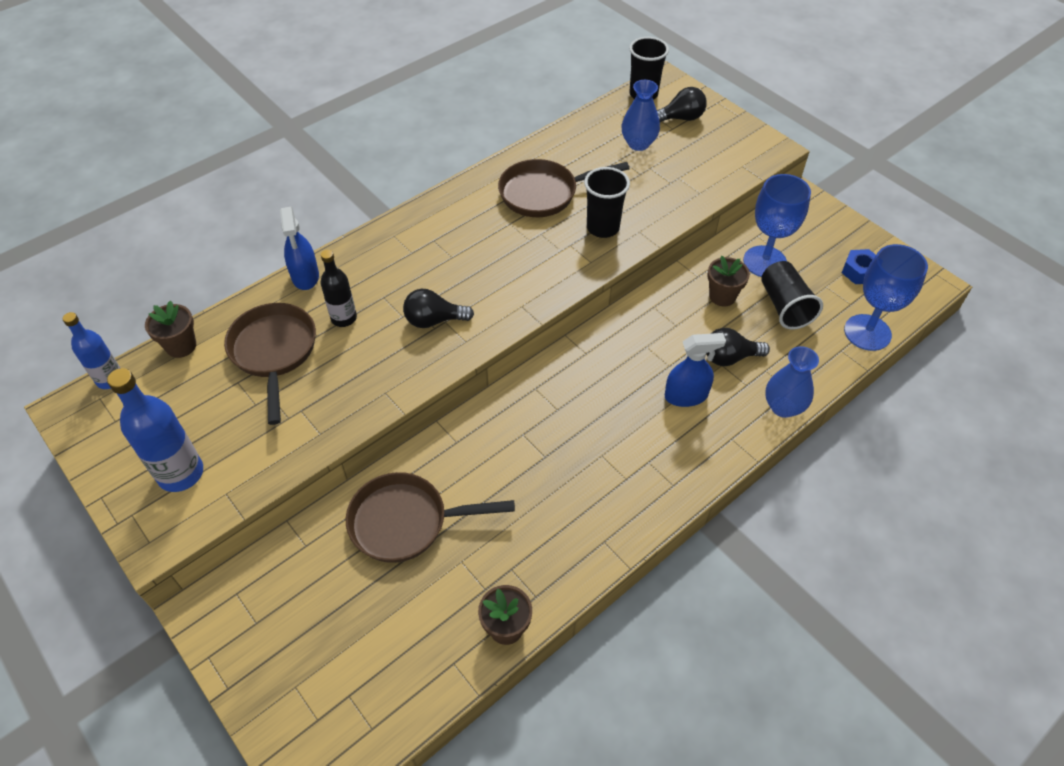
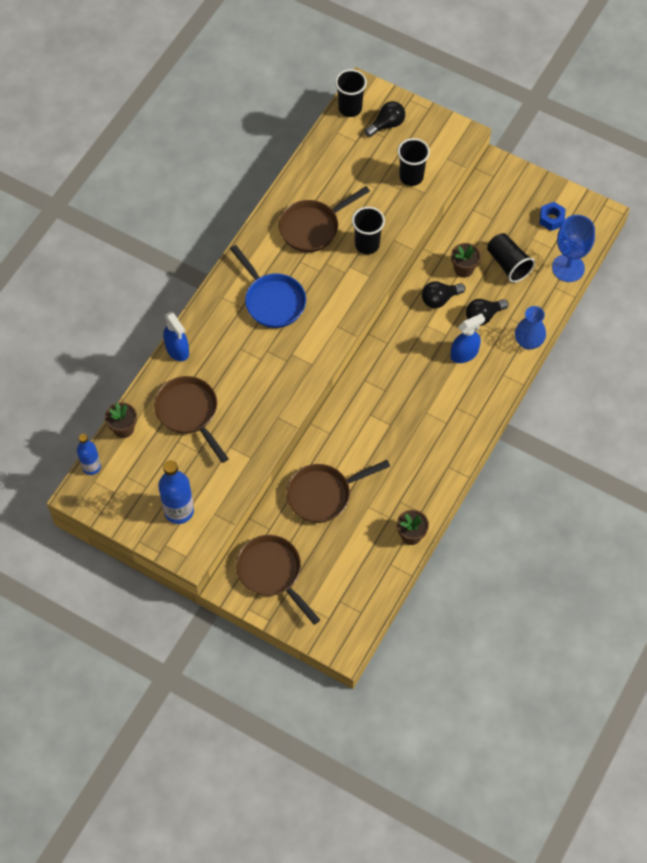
camera: 20 degrees left, 10 degrees up
black bottle [320,250,357,327] -> none
black light bulb [403,289,474,328] -> black light bulb moved to [422,281,465,308]
blue vase [622,80,660,151] -> none
blue goblet [743,174,811,277] -> none
none -> blue pan [230,245,306,328]
none -> brown pan [236,535,320,625]
none -> black cup [397,138,430,186]

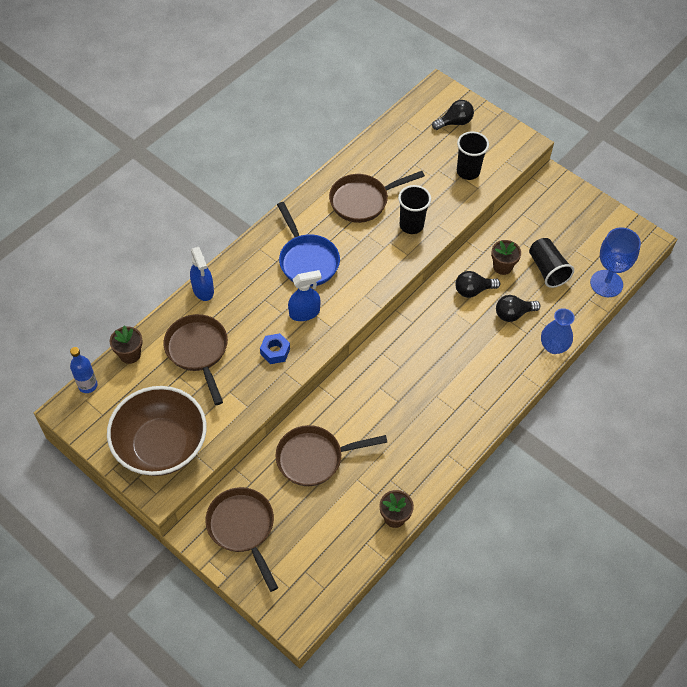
camera: 10 degrees right, 5 degrees down
blue bottle [158,460,194,524] -> brown bowl [107,386,207,476]
black cup [335,69,367,117] -> none
blue spray bottle [451,313,485,363] -> blue spray bottle moved to [288,270,322,321]
blue nut [540,202,566,231] -> blue nut moved to [260,333,290,364]

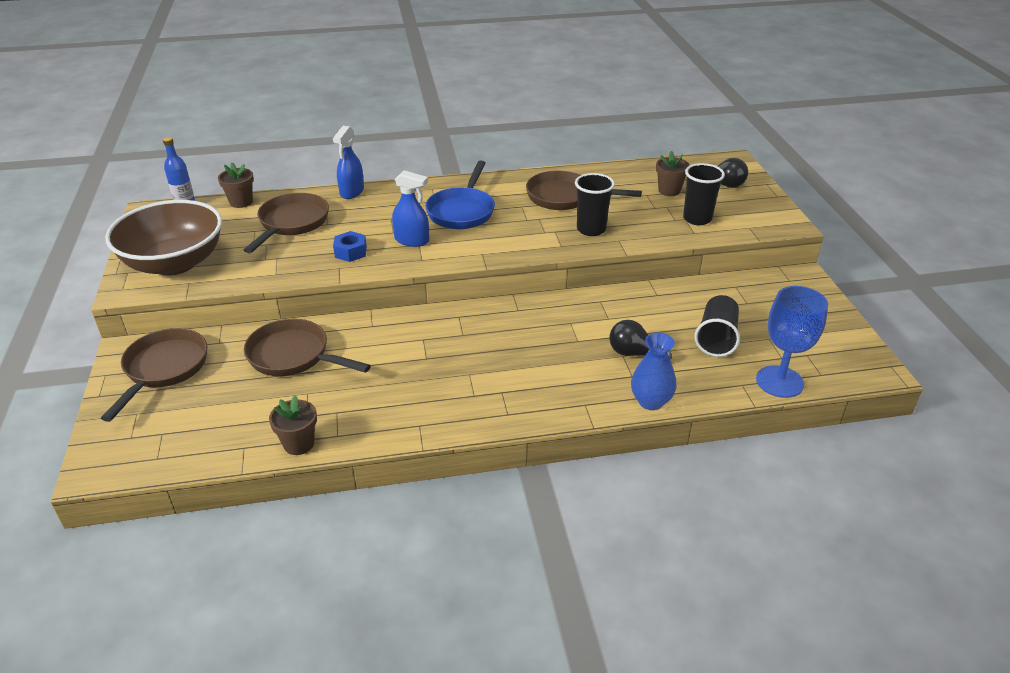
camera: 40 degrees right, 20 degrees down
black light bulb [455,271,500,298] -> none
brown flower pot [491,240,521,275] -> brown flower pot moved to [656,151,690,196]

